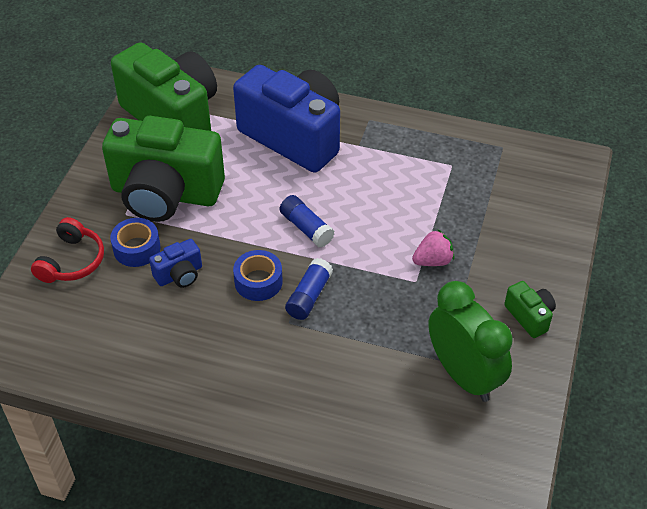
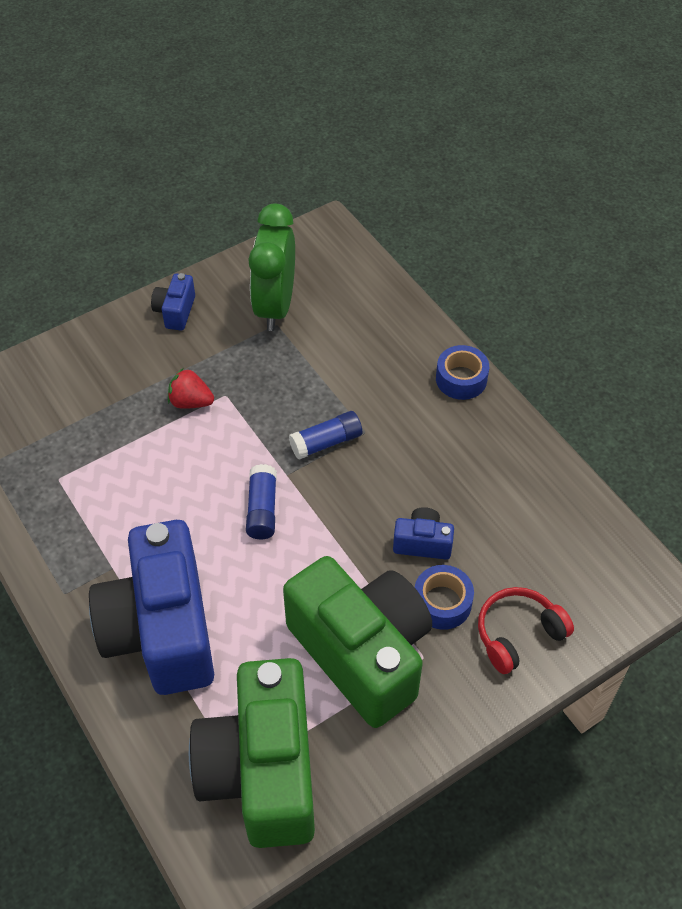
camera: 140 degrees left, 5 degrees up
blue tape [233,250,283,301] -> blue tape moved to [436,345,489,400]
pink strawberry [412,229,454,266] -> red strawberry [168,368,214,409]
green camera [504,281,556,338] -> blue camera [151,273,195,331]

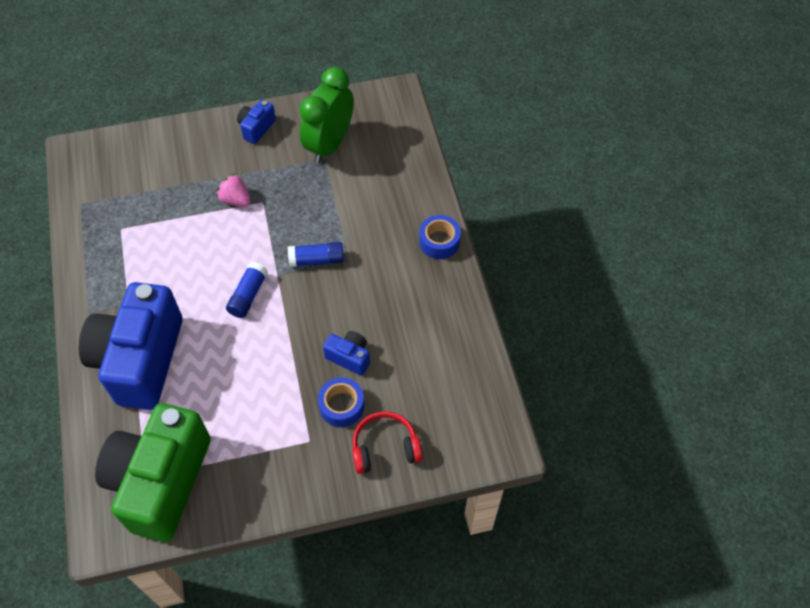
camera: 20 degrees right, 5 degrees up
red strawberry [168,368,214,409] -> pink strawberry [217,174,251,207]
green camera [283,556,432,728] -> none

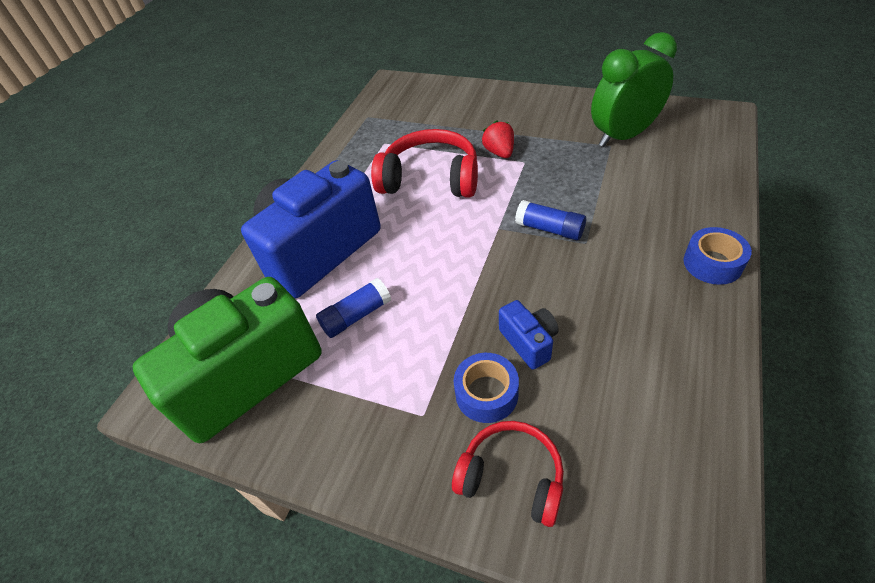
camera: 40 degrees right, 10 degrees down
pink strawberry [217,174,251,207] -> red strawberry [482,120,514,158]
blue glue stick [226,262,268,318] -> blue glue stick moved to [316,278,391,338]
blue camera [237,100,276,144] -> none
none -> red headphones [371,129,478,198]

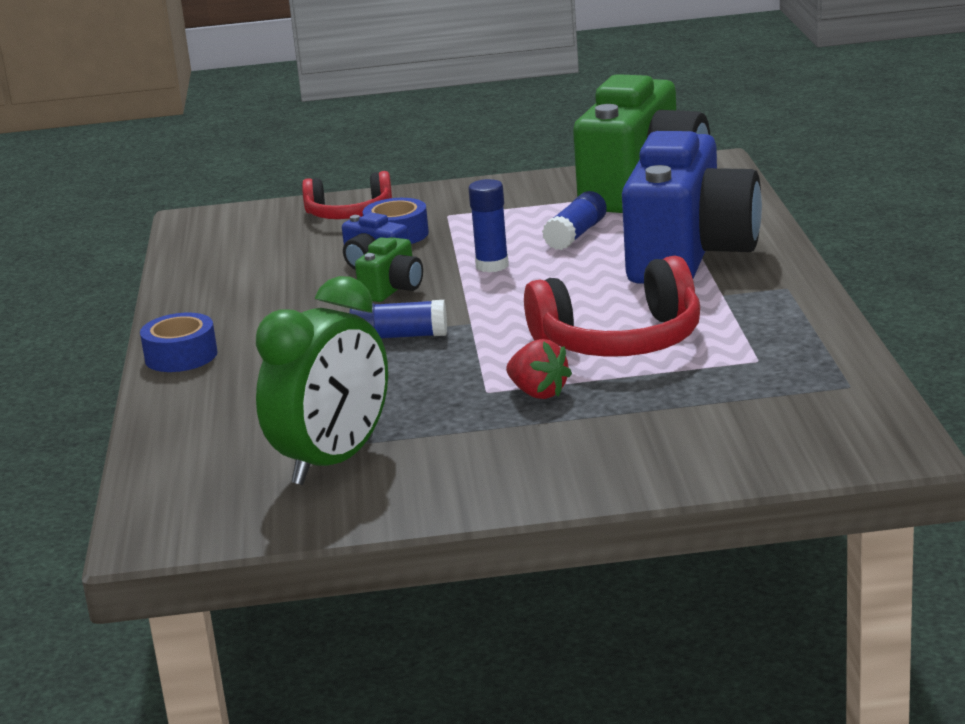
camera: 150 degrees right, 25 degrees down
none -> green camera [355,237,423,302]
none -> blue glue stick [468,179,509,272]

